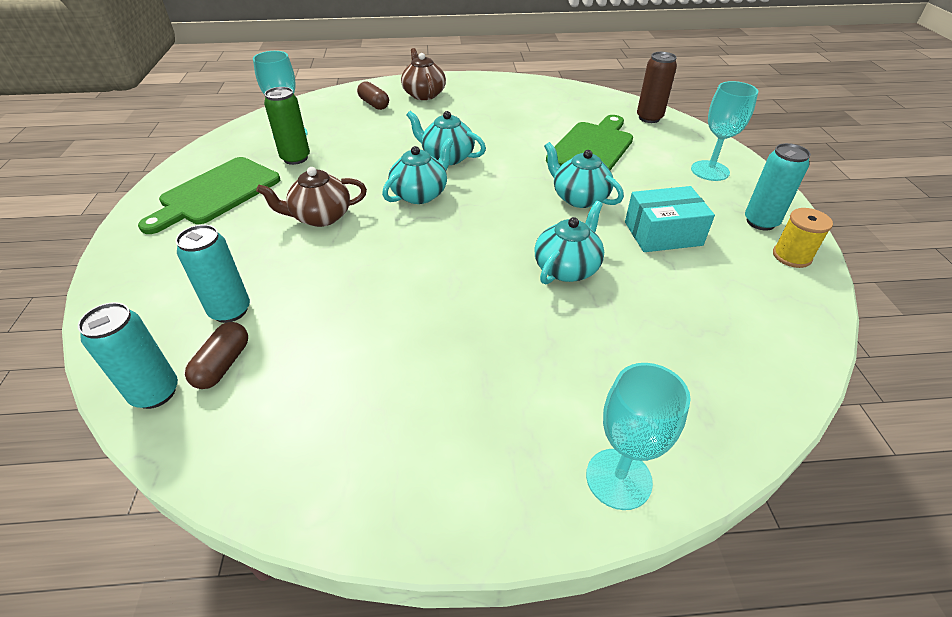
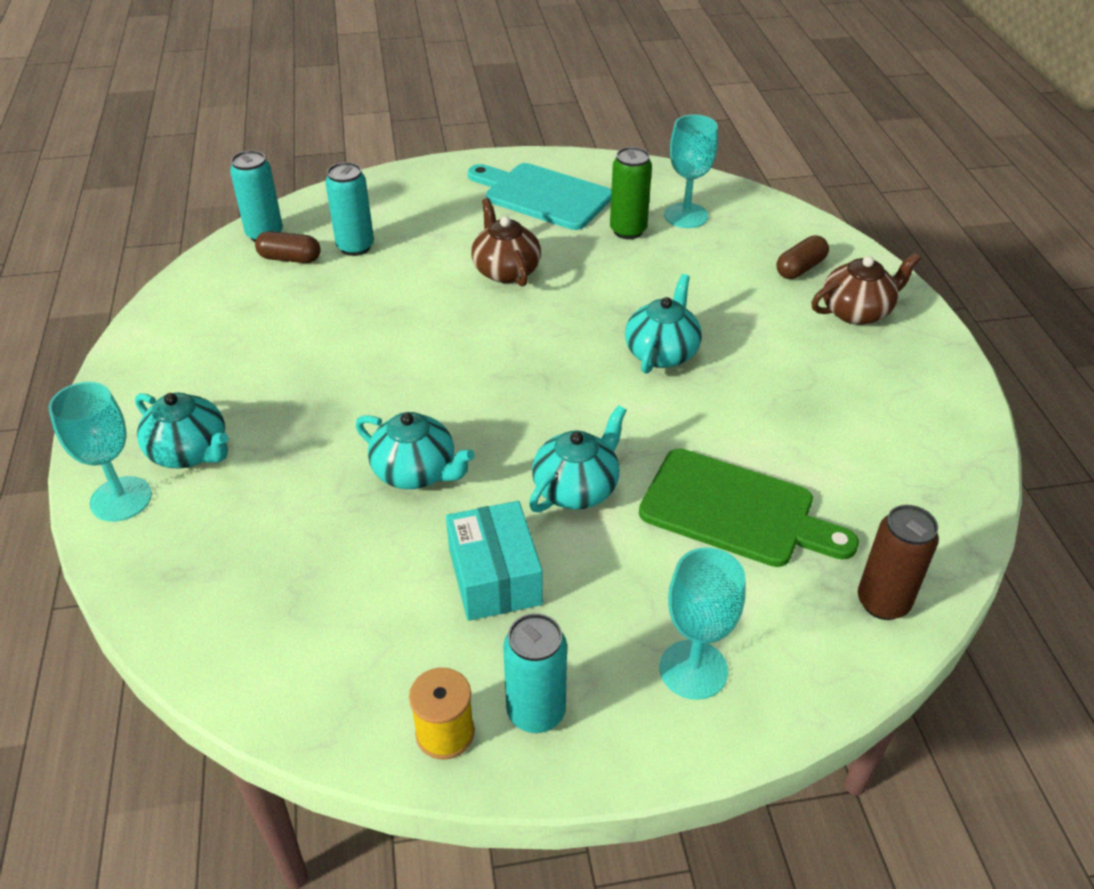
camera: 85 degrees right, 0 degrees up
green cutting board [138,157,280,234] -> turquoise cutting board [468,163,612,230]
turquoise teapot [382,138,453,204] -> turquoise teapot moved to [135,392,229,468]

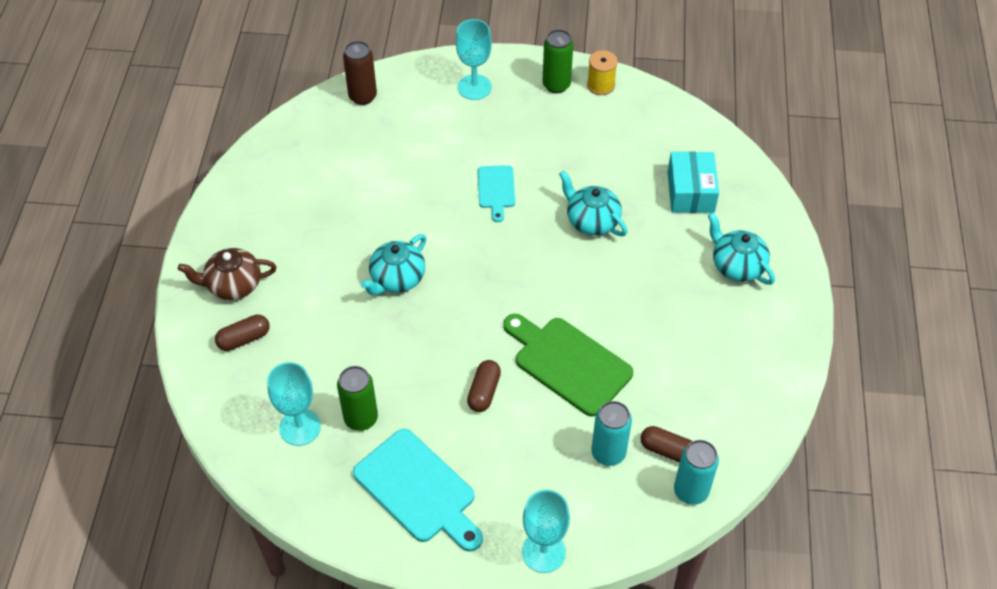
camera: 165 degrees left, 10 degrees up
turquoise goblet [48,382,152,522] -> turquoise goblet moved to [522,490,570,573]
turquoise box [446,501,543,621] -> turquoise box moved to [668,152,719,213]
brown teapot [471,198,541,286] -> brown capsule [467,360,501,412]
turquoise can [503,613,567,733] -> green can [542,29,573,93]
turquoise teapot [529,405,627,512] -> turquoise cutting board [478,165,515,222]
green cutting board [639,449,859,567] -> green cutting board moved to [503,314,633,417]

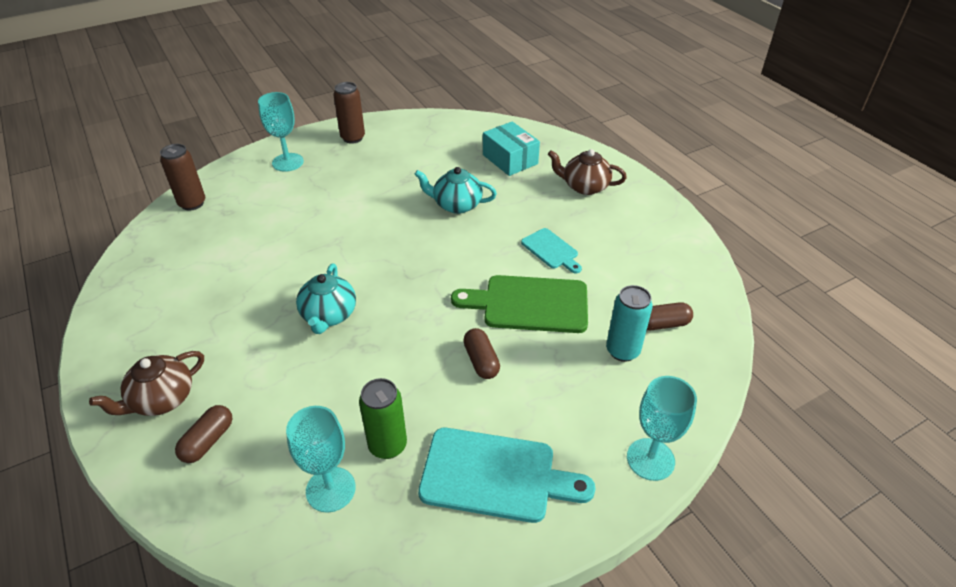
camera: 35 degrees left, 10 degrees down
turquoise cutting board [478,165,515,222] -> turquoise cutting board moved to [521,228,582,273]
green can [542,29,573,93] -> brown can [333,82,365,144]
yellow spool [587,50,618,95] -> none
turquoise can [674,440,719,505] -> none
turquoise teapot [708,212,775,285] -> brown teapot [548,149,627,195]

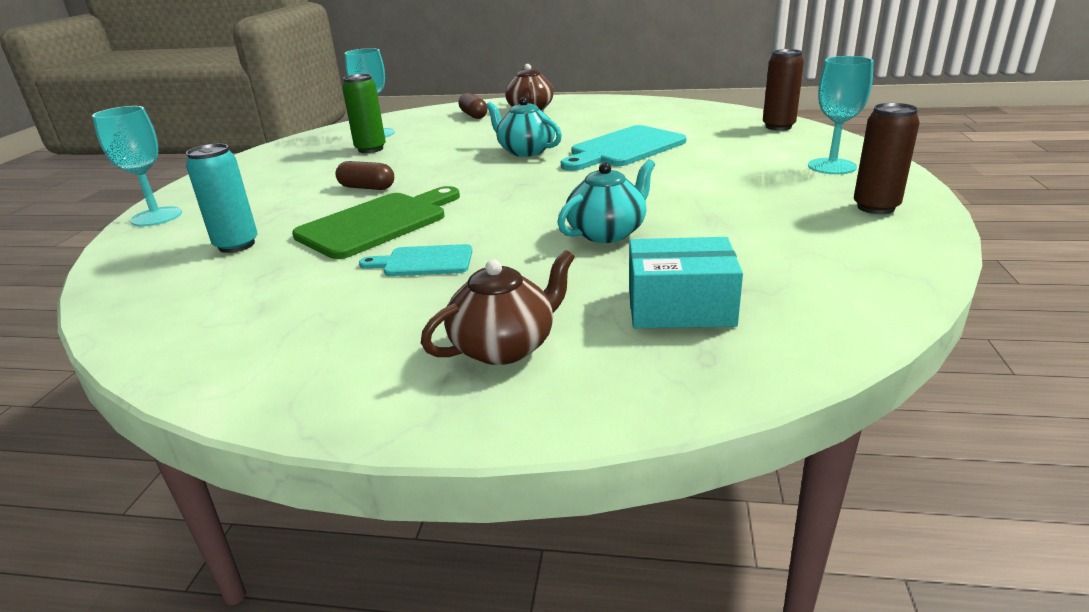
camera: 130 degrees right, 15 degrees down
turquoise cutting board [418,428,596,523] -> turquoise cutting board moved to [561,125,687,171]
brown capsule [647,302,693,330] -> none

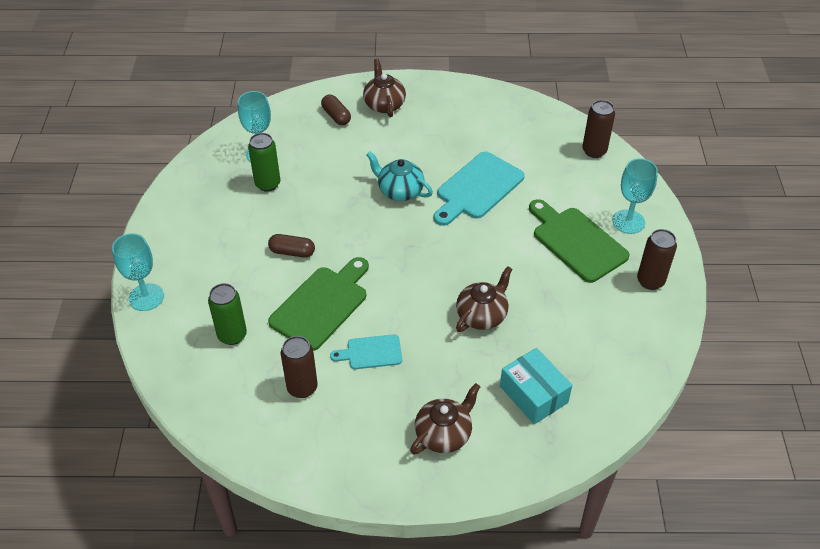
camera: 10 degrees left, 20 degrees up
turquoise can [186,144,258,253] -> green can [208,283,247,345]
turquoise teapot [557,159,655,243] -> brown teapot [456,266,512,332]
turquoise box [629,237,743,328] -> turquoise box turned 60 degrees clockwise [500,348,572,424]
none -> brown can [281,336,318,398]
none -> green cutting board [529,199,630,283]

